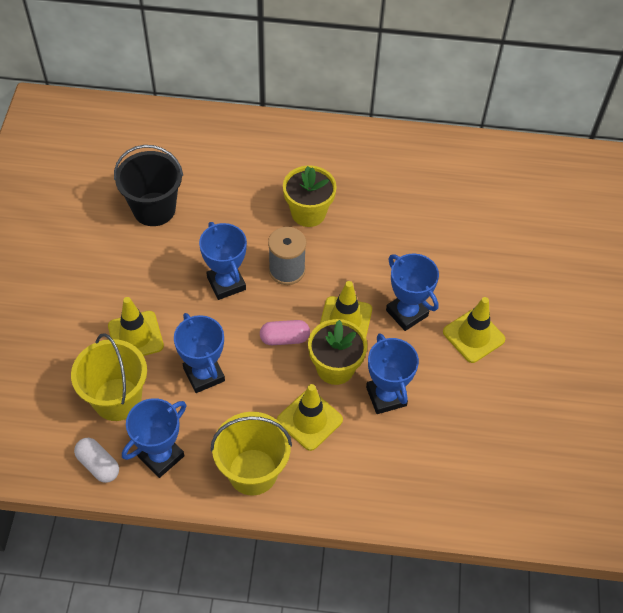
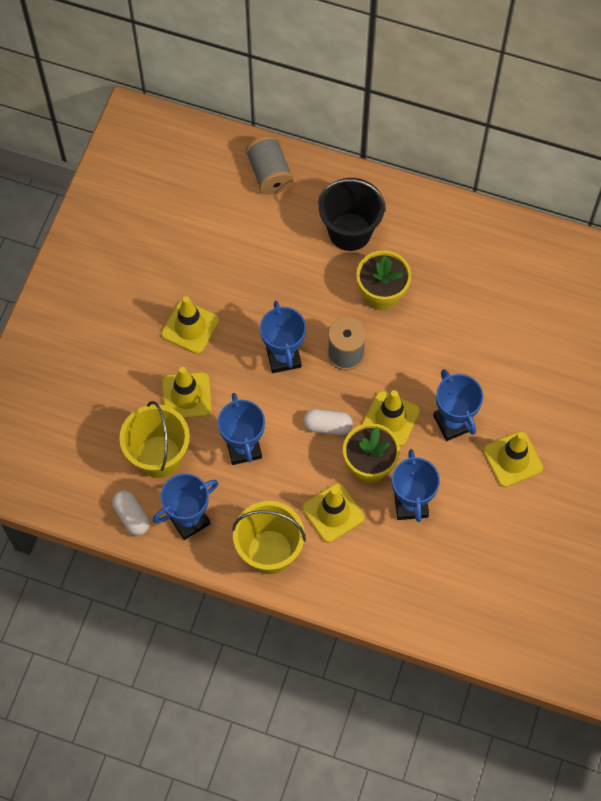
camera: 15 degrees right, 10 degrees up
black bucket [114,145,183,226] -> black bucket moved to [318,178,386,251]
pink capsule [260,320,310,345] -> white capsule [304,409,353,435]
none -> yellow traffic cone [161,296,219,354]
none -> grey spool [246,136,293,194]

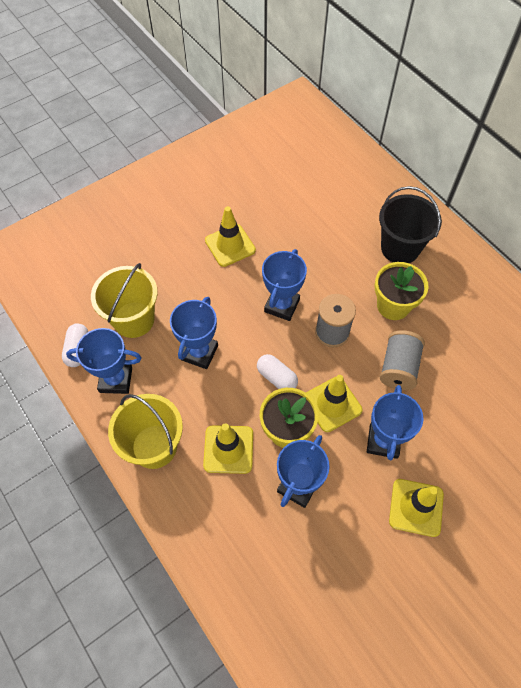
camera: 35 degrees right, 5 degrees down
yellow traffic cone [162,367,212,418] -> none
grey spool [246,136,293,194] -> grey spool moved to [380,330,425,390]

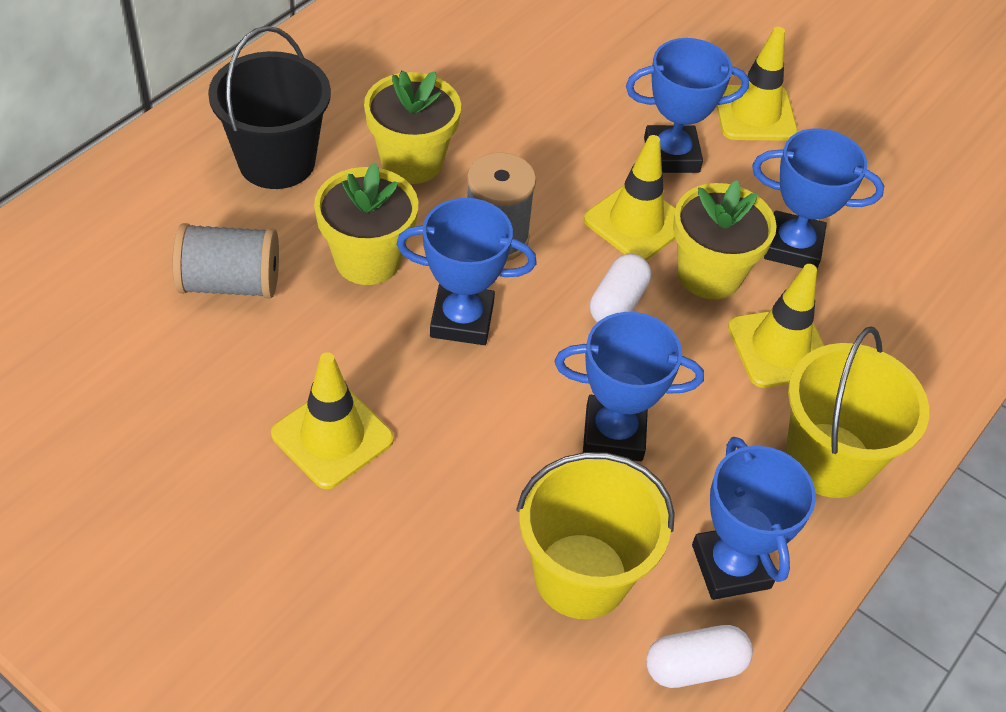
camera: 110 degrees left, 10 degrees down
grey spool [380,330,425,390] -> grey spool moved to [172,223,279,299]
none -> yellow flower pot [314,162,418,285]

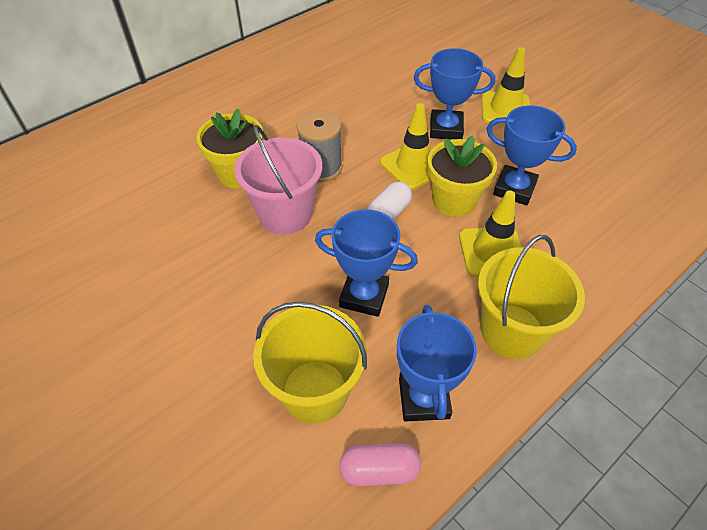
camera: 15 degrees right, 0 degrees up
grey spool [172,223,279,299] -> none
black bucket [208,26,331,189] -> none
yellow traffic cone [271,352,394,489] -> none
yellow flower pot [364,70,461,184] -> none
blue trophy [396,198,537,345] -> pink bucket [234,125,322,235]
white capsule [646,625,753,688] -> pink capsule [339,443,421,486]

